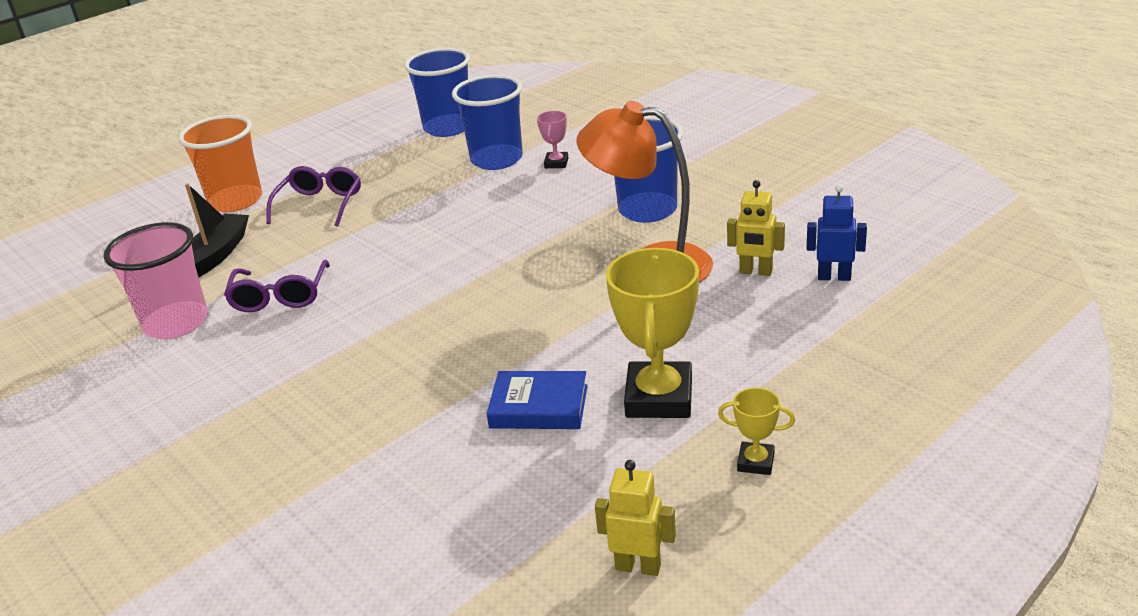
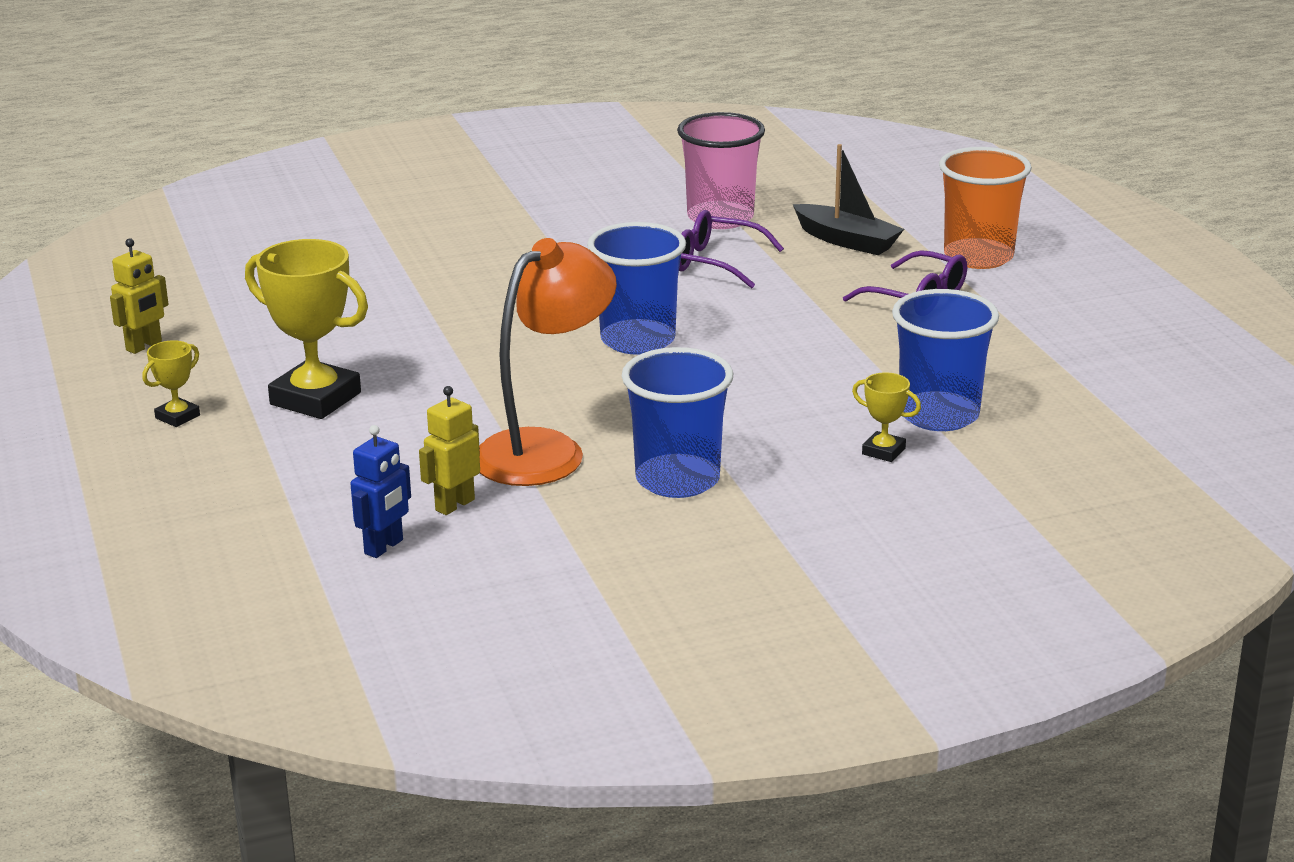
camera: 110 degrees right, 5 degrees down
blue cup [404,48,470,137] -> blue cup moved to [587,222,686,355]
blue book [487,371,588,429] -> none
pink trophy [537,111,568,168] -> yellow trophy [852,372,921,462]

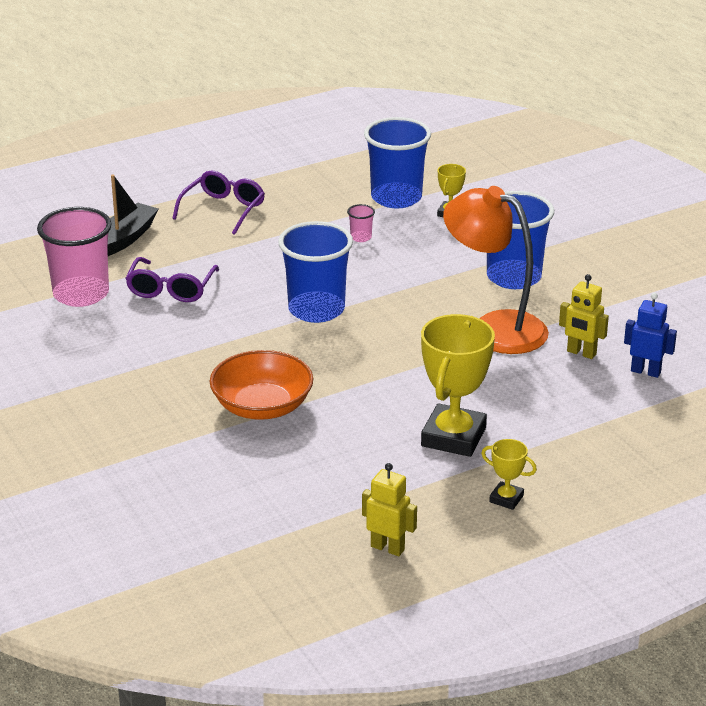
camera: 100 degrees left, 5 degrees up
orange cup [939,147,1032,269] -> none
none -> orange bowl [210,350,313,420]
none -> pink cup [347,204,375,242]

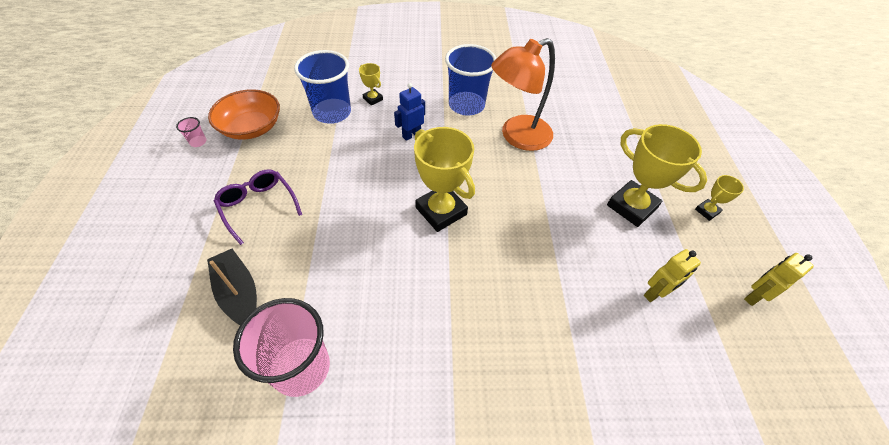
camera: 65 degrees left, 20 degrees up
purple glasses [125,257,219,302] -> none
orange bowl [210,350,313,420] -> orange bowl moved to [208,89,280,140]
blue cup [278,221,353,323] -> yellow trophy [414,127,475,232]
pink cup [347,204,375,242] -> pink cup moved to [176,117,207,147]
yellow robot [559,274,609,359] -> yellow robot moved to [644,249,701,302]
blue robot [624,293,677,378] -> blue robot moved to [394,83,425,141]

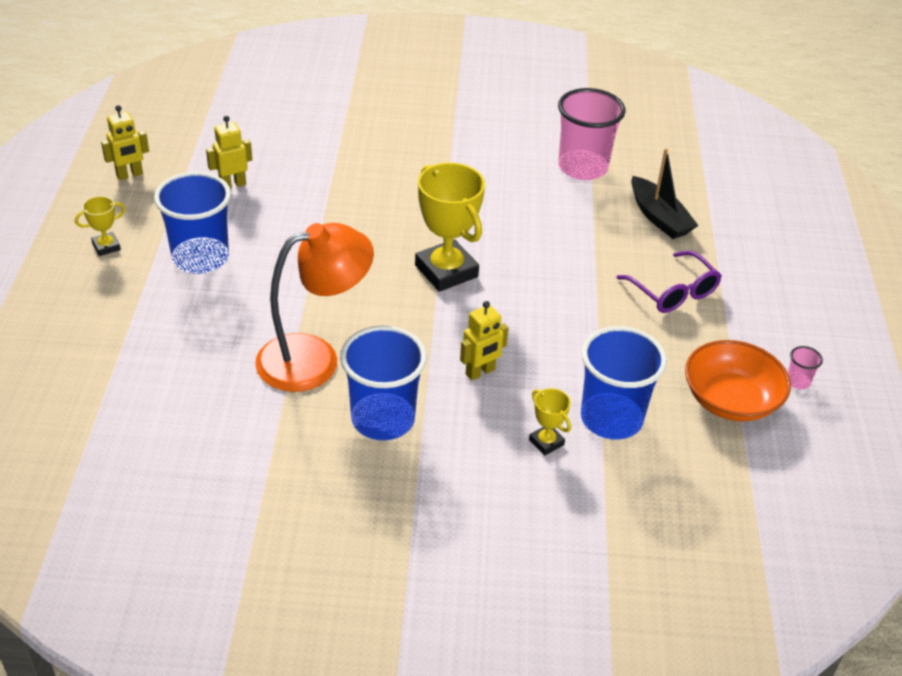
camera: 175 degrees left, 10 degrees down
blue robot [394,83,425,141] -> yellow robot [460,301,508,380]
yellow trophy [607,124,707,227] -> blue cup [154,172,231,274]

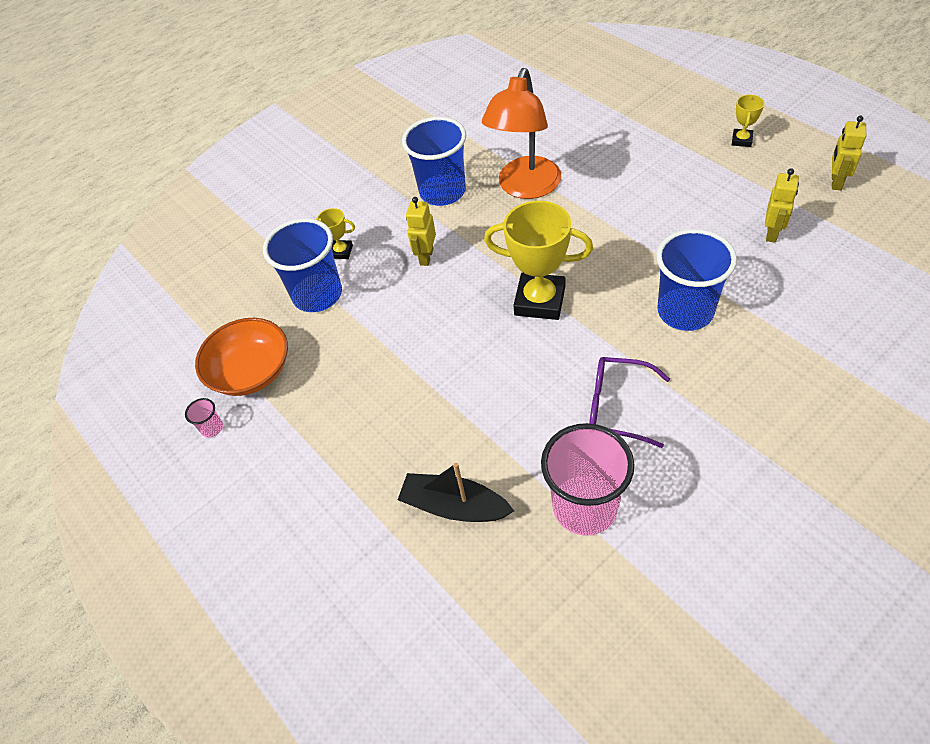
camera: 145 degrees right, 10 degrees up
blue cup [154,172,231,274] -> blue cup moved to [656,229,737,331]
purple glasses [616,251,722,313] -> purple glasses moved to [589,357,670,448]

